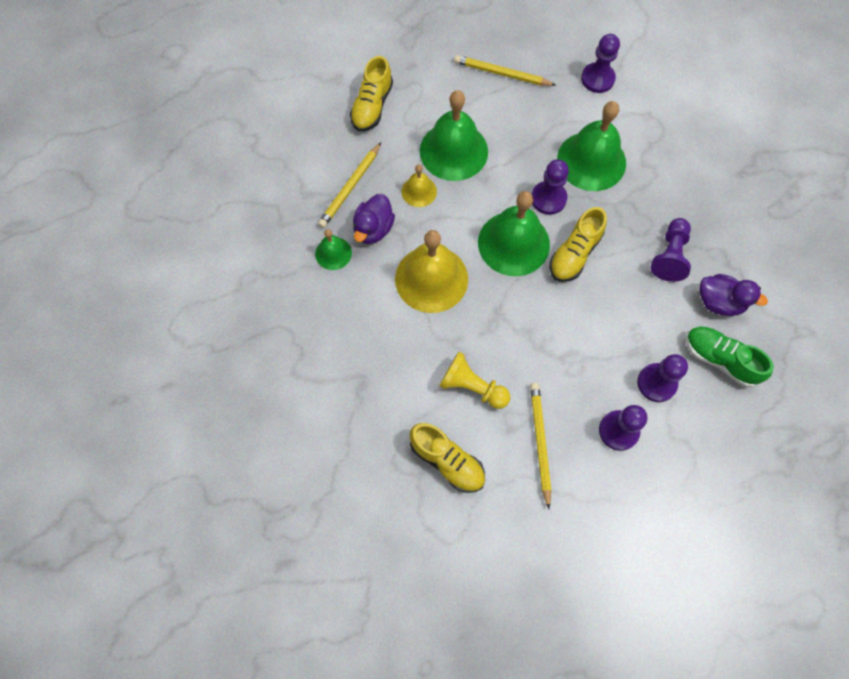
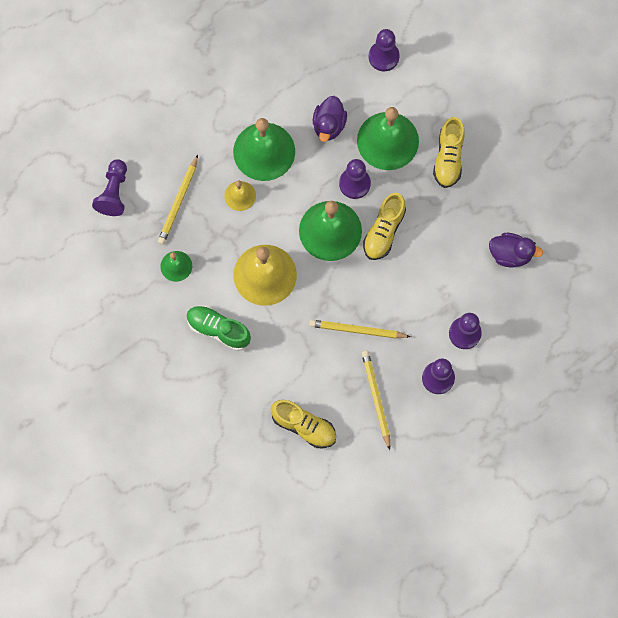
camera: 10 degrees left, 5 degrees up
yellow shoe [350,56,393,131] -> yellow shoe moved to [433,117,465,188]
purple duck [353,194,395,244] -> purple duck moved to [313,96,347,142]
yellow pawn [439,352,510,409] -> none
yellow pencil [454,55,556,86] -> yellow pencil moved to [309,320,411,338]
purple pawn [651,218,691,282] -> purple pawn moved to [92,160,127,216]
green shoe [686,327,774,387] -> green shoe moved to [186,305,251,351]

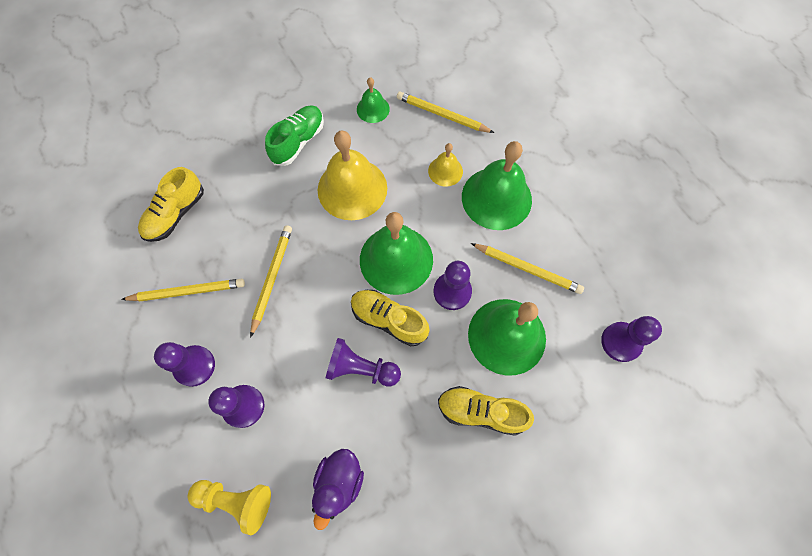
camera: 95 degrees right, 5 degrees down
purple pawn [92,160,127,216] -> purple pawn moved to [326,338,401,387]
purple duck [313,96,347,142] -> yellow pencil [471,243,584,294]
none -> yellow pawn [188,480,271,535]

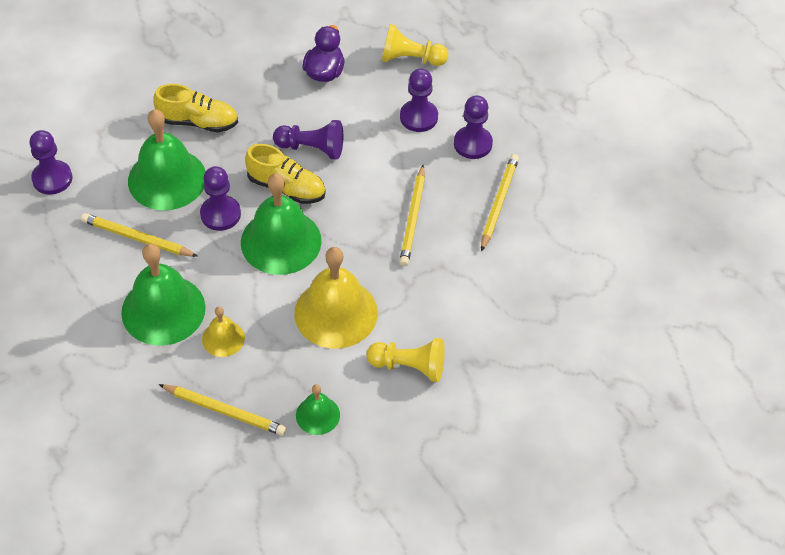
camera: 175 degrees right, 15 degrees down
yellow pencil [121,279,245,301] -> yellow pencil turned 120 degrees clockwise [481,154,519,252]
yellow shoe [138,167,204,242] -> none
green shoe [265,105,324,166] -> yellow pawn [367,338,445,382]

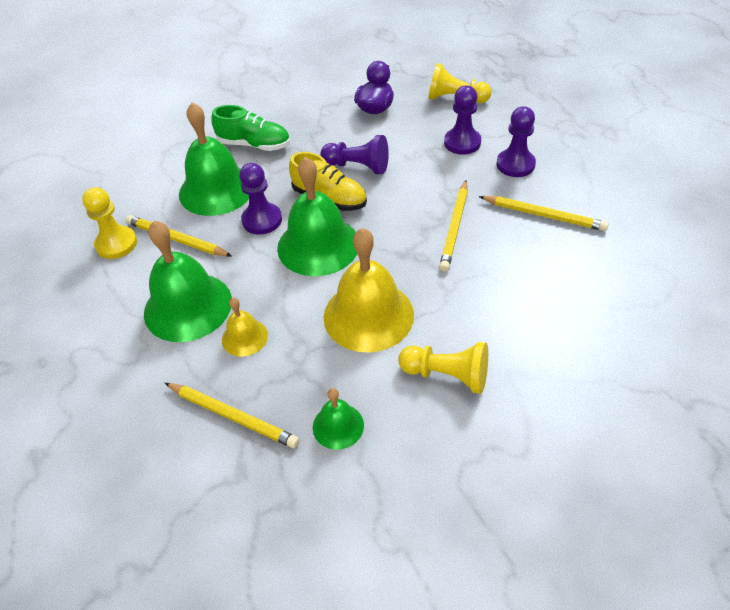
camera: 10 degrees right, 5 degrees down
purple pawn [30,130,72,195] -> none
yellow shoe [153,84,238,133] -> green shoe [211,105,290,151]
yellow pencil [481,154,519,252] -> yellow pencil turned 90 degrees clockwise [479,196,609,231]
none -> yellow pawn [82,187,137,259]

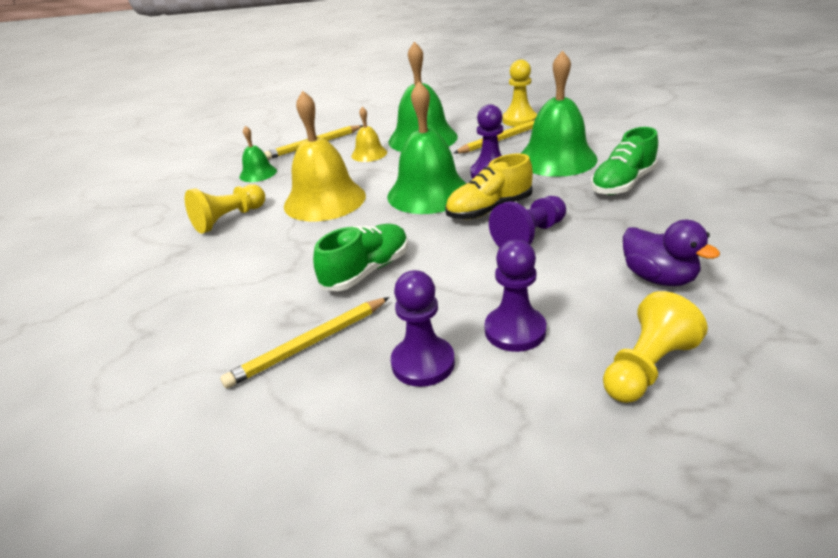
camera: 120 degrees right, 15 degrees down
yellow pencil [439,180,468,272] -> green shoe [313,224,408,291]

